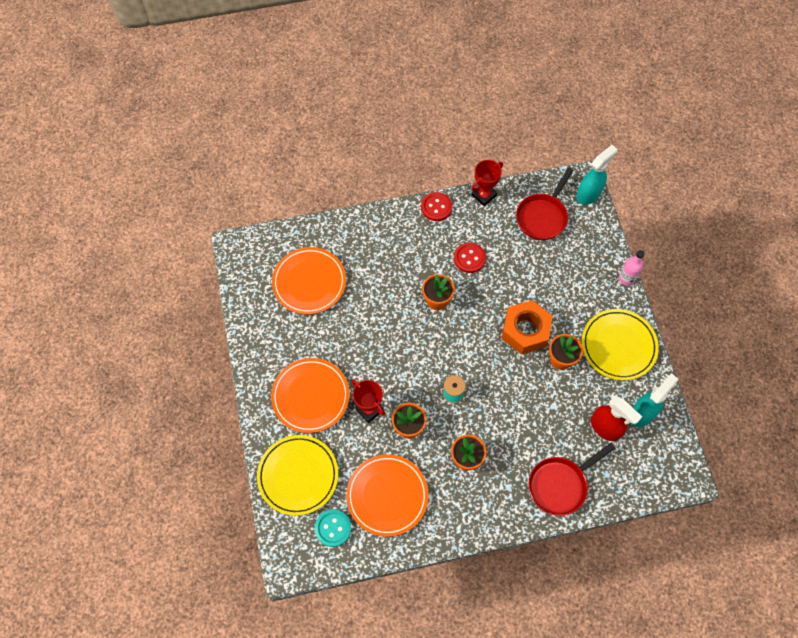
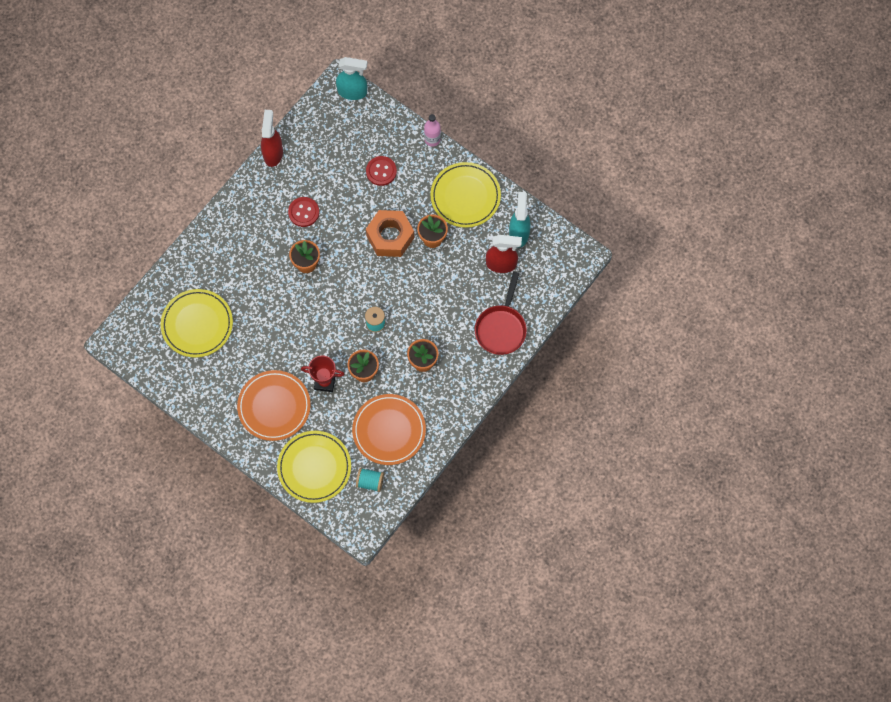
camera: 40 degrees left, 5 degrees up
orange plate [272,247,346,315] -> yellow plate [161,289,233,358]
turquoise button [315,509,351,547] -> turquoise spool [356,468,384,492]
red button [421,192,452,221] -> red button moved to [366,156,397,186]
red trophy [472,160,503,206] -> red spray bottle [261,110,283,167]
red pan [516,168,574,240] -> none
turquoise spray bottle [576,145,618,205] -> turquoise spray bottle turned 90 degrees clockwise [336,57,367,100]

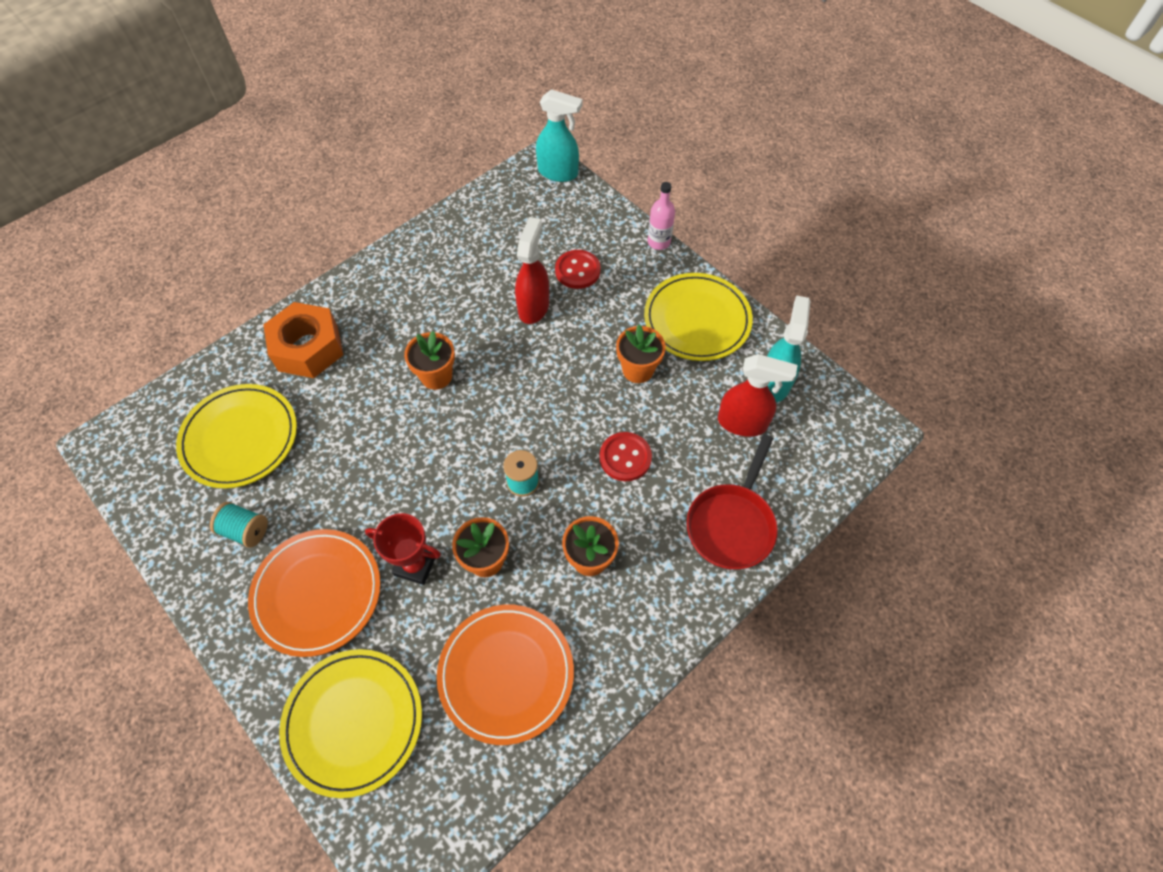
camera: 10 degrees right, 10 degrees down
red spray bottle [261,110,283,167] -> red spray bottle moved to [515,217,549,324]
red button [288,197,319,227] -> red button moved to [599,432,652,481]
turquoise spool [356,468,384,492] -> turquoise spool moved to [210,502,268,548]
orange nut [366,210,414,257] -> orange nut moved to [263,302,343,378]

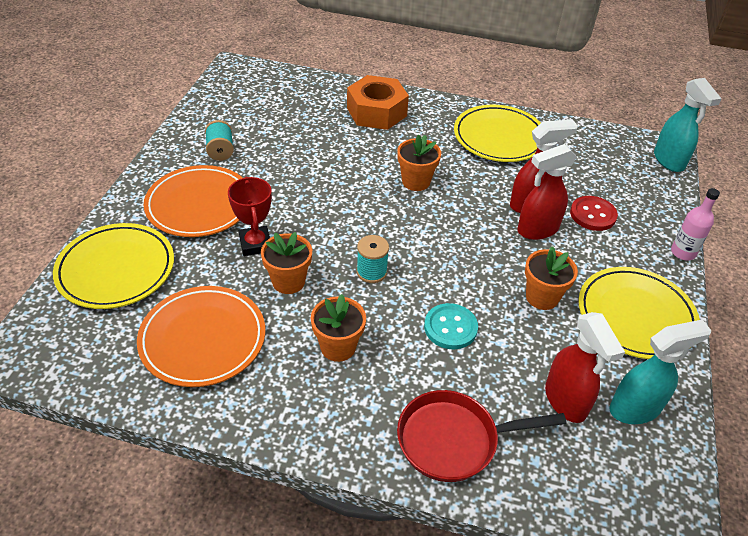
camera: 55 degrees right, 15 degrees down
yellow plate [176,384,297,489] -> yellow plate moved to [454,105,541,162]
red button [599,432,652,481] -> turquoise button [424,303,478,349]
none -> red spray bottle [517,144,577,240]

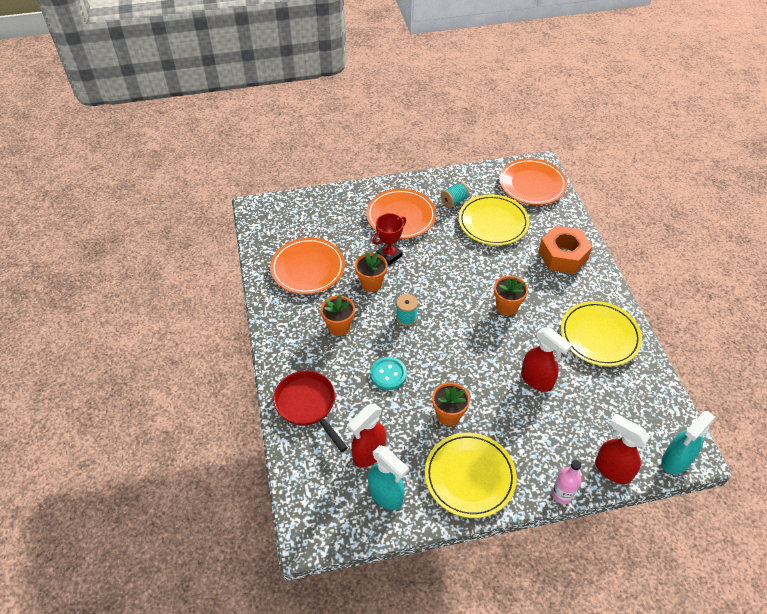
camera: 65 degrees right, 5 degrees up
yellow plate [53,223,174,309] -> yellow plate moved to [458,194,529,245]
red spray bottle [517,144,577,240] -> red spray bottle moved to [595,414,649,484]
red button [570,196,618,231] -> none
none -> orange plate [499,158,567,205]

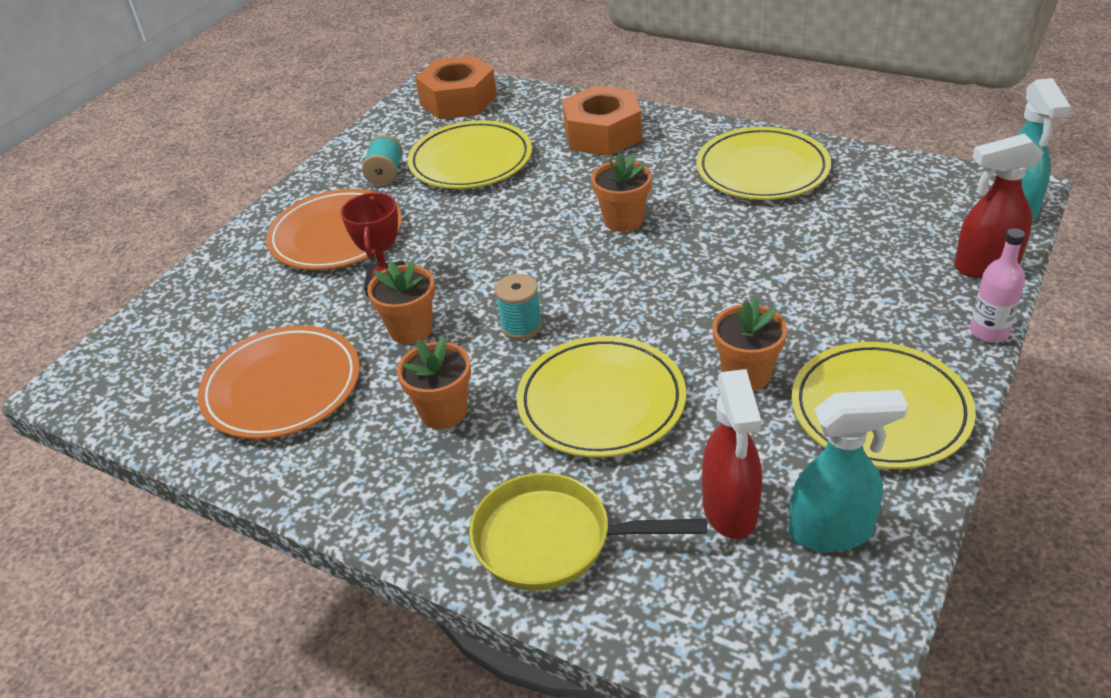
camera: 45 degrees left, 10 degrees down
red pan [273,371,348,452] -> yellow pan [469,473,707,591]
turquoise button [370,357,407,390] -> yellow plate [517,336,686,458]
orange plate [499,158,567,205] -> orange nut [415,55,497,120]
red spray bottle [521,327,572,392] -> none

